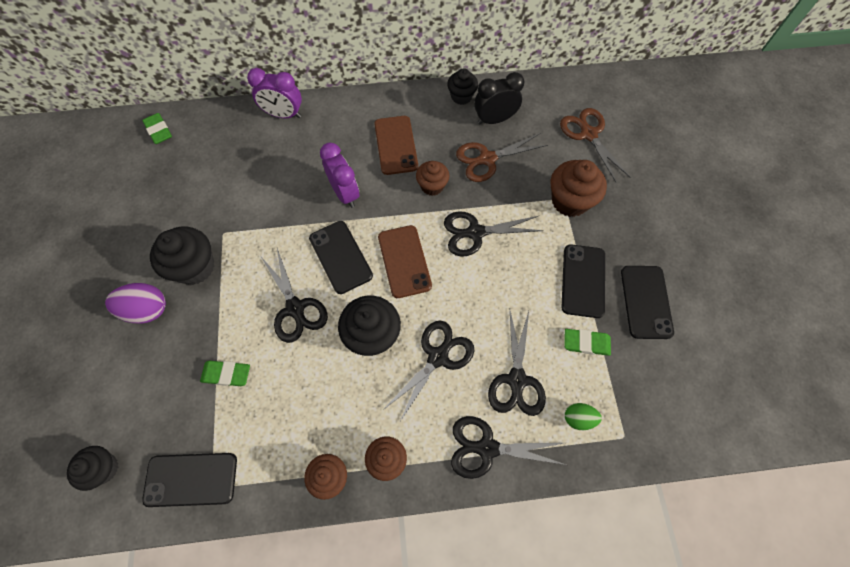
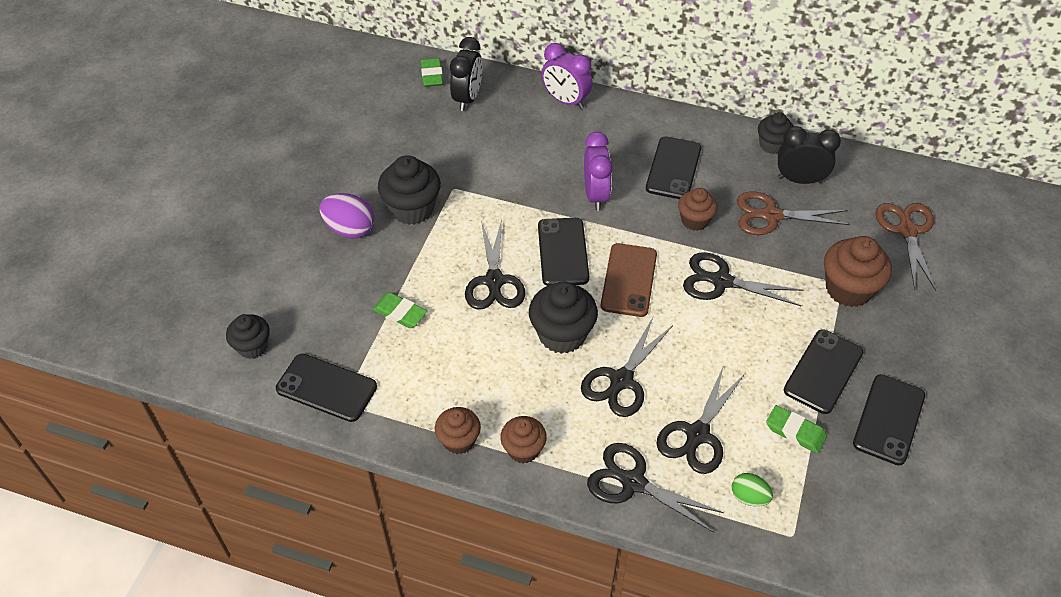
camera: 25 degrees right, 15 degrees down
brown phone [374,116,418,175] -> black phone [646,136,701,199]
black scissors [383,321,474,423] -> black scissors turned 150 degrees clockwise [581,318,673,417]
none -> black clock [450,37,482,111]

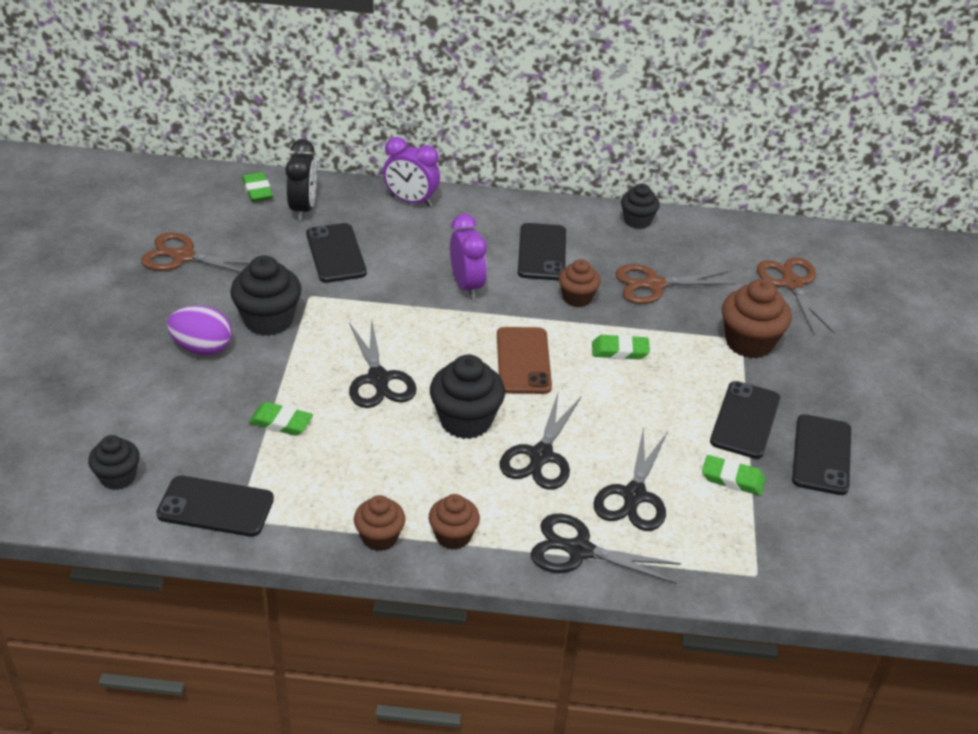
camera: 15 degrees left, 10 degrees down
black phone [538,218,589,286] -> black phone moved to [306,223,367,283]
black scissors [683,252,804,306] -> green eraser [592,334,650,359]
green egg [732,473,773,506] -> none
black clock [778,126,841,184] -> none
none -> brown scissors [141,232,250,273]

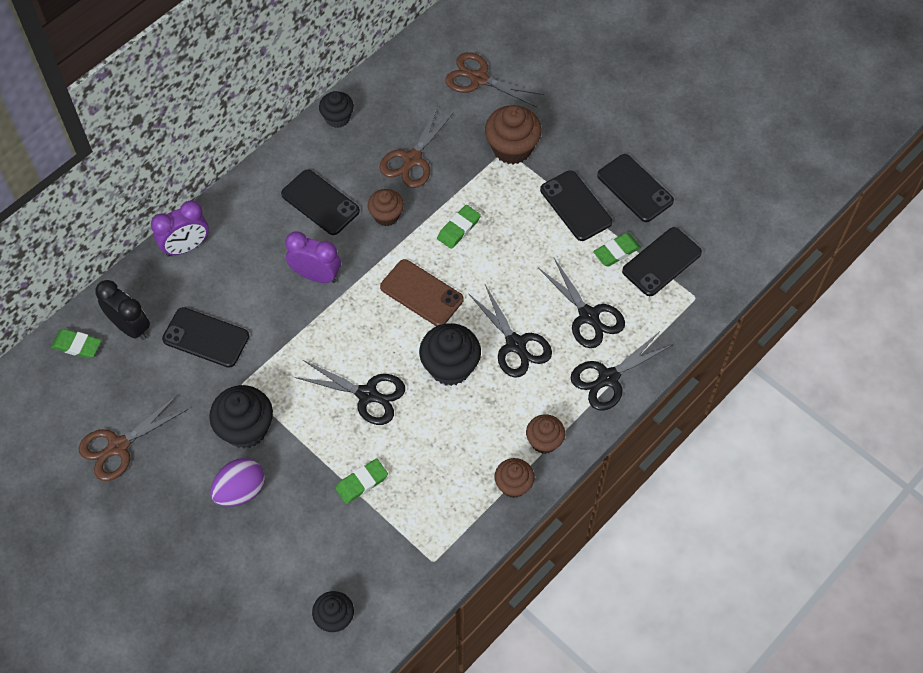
camera: 50 degrees left, 20 degrees up
black phone [156,476,274,537] -> black phone moved to [622,227,702,296]

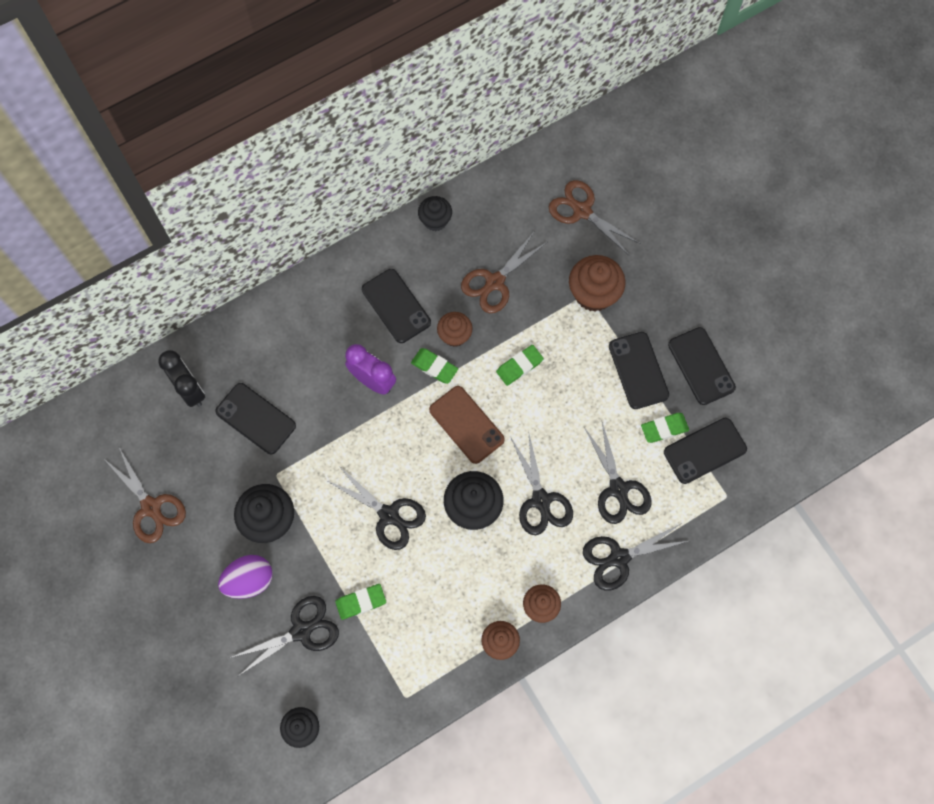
camera: 15 degrees right, 10 degrees up
green eraser [51,329,101,359] -> green eraser moved to [411,348,458,384]
brown scissors [78,395,188,481] -> brown scissors turned 105 degrees counterclockwise [103,447,186,543]
purple clock [151,200,209,257] -> none
none -> black scissors [230,596,339,675]

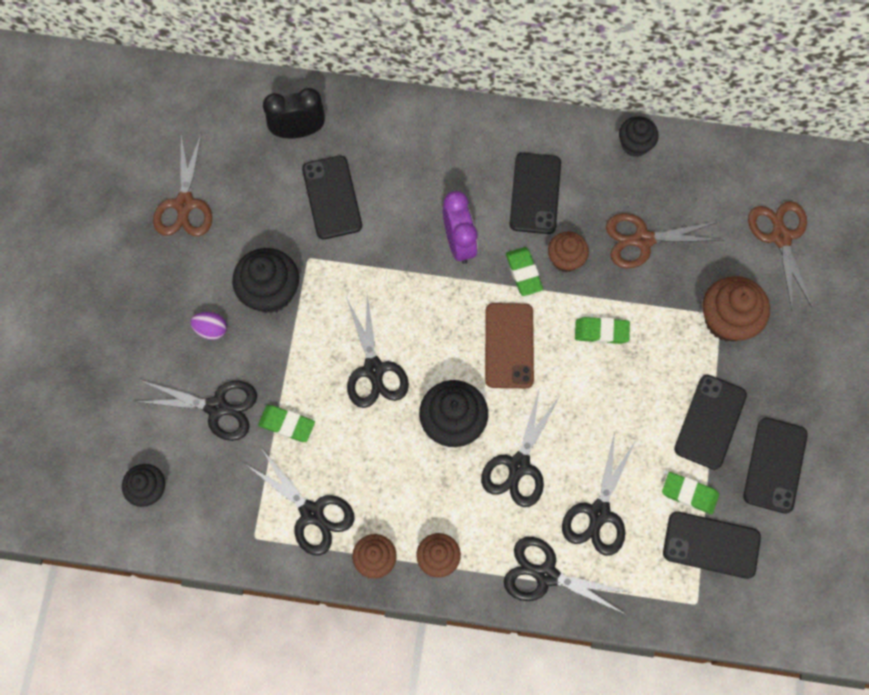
camera: 40 degrees right, 0 degrees up
black clock [158,350,205,407] -> black clock turned 105 degrees counterclockwise [263,88,325,138]
purple egg [218,555,273,599] -> purple egg [190,312,227,340], size x0.61
none -> black scissors [245,448,355,556]

